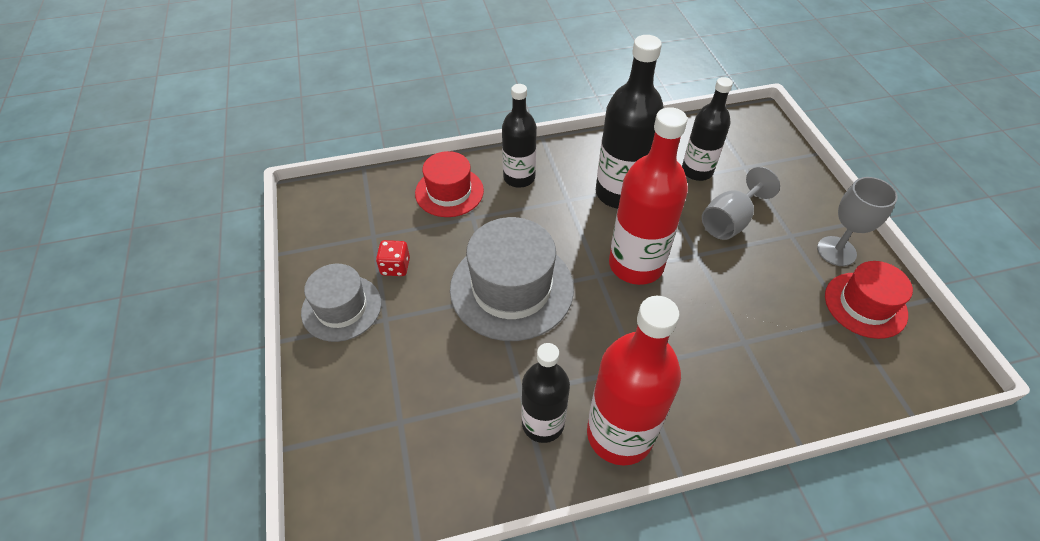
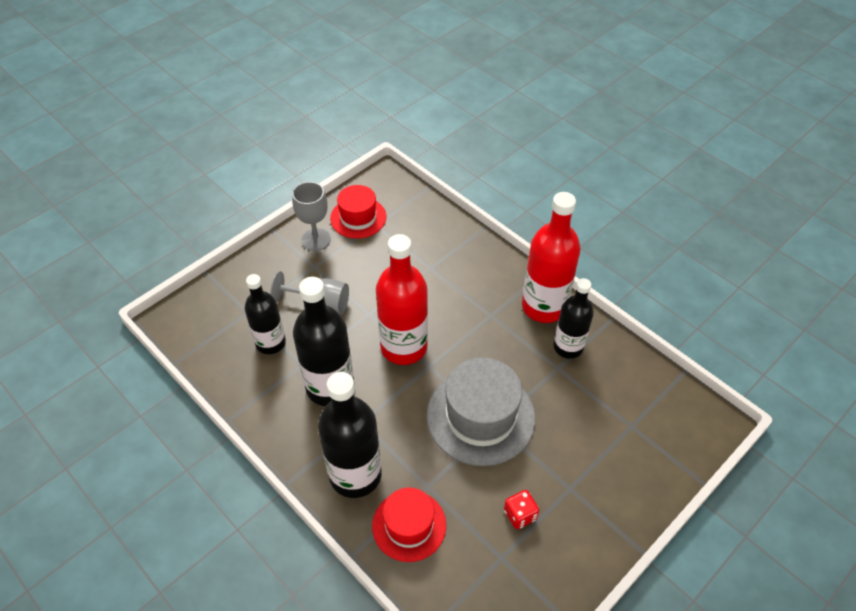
camera: 120 degrees left, 0 degrees up
grey hat [301,264,381,342] -> none
black bottle [502,84,537,188] -> black bottle [318,372,382,498], size x1.54

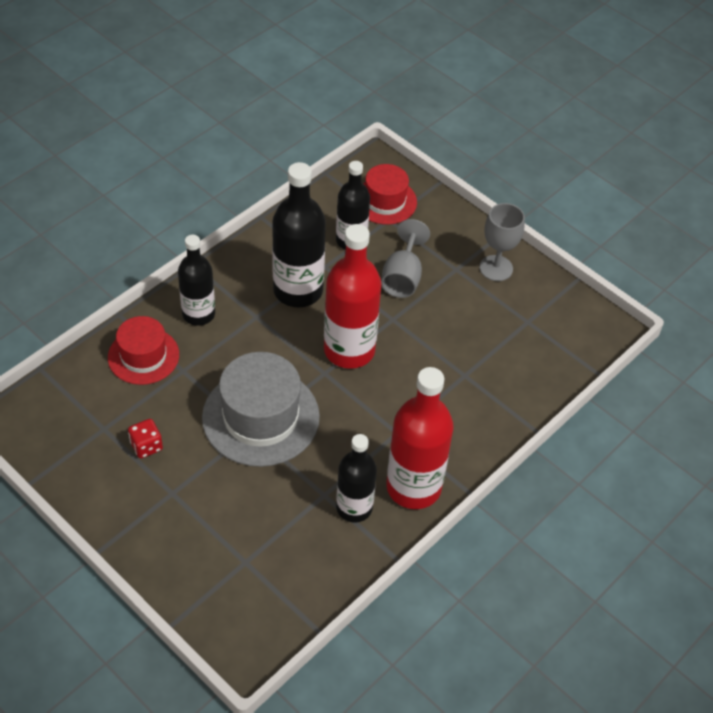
camera: 85 degrees right, 0 degrees up
black bottle [318,372,382,498] -> black bottle [178,235,215,326], size x0.65
red hat [330,185,386,239] -> red hat moved to [363,164,417,225]

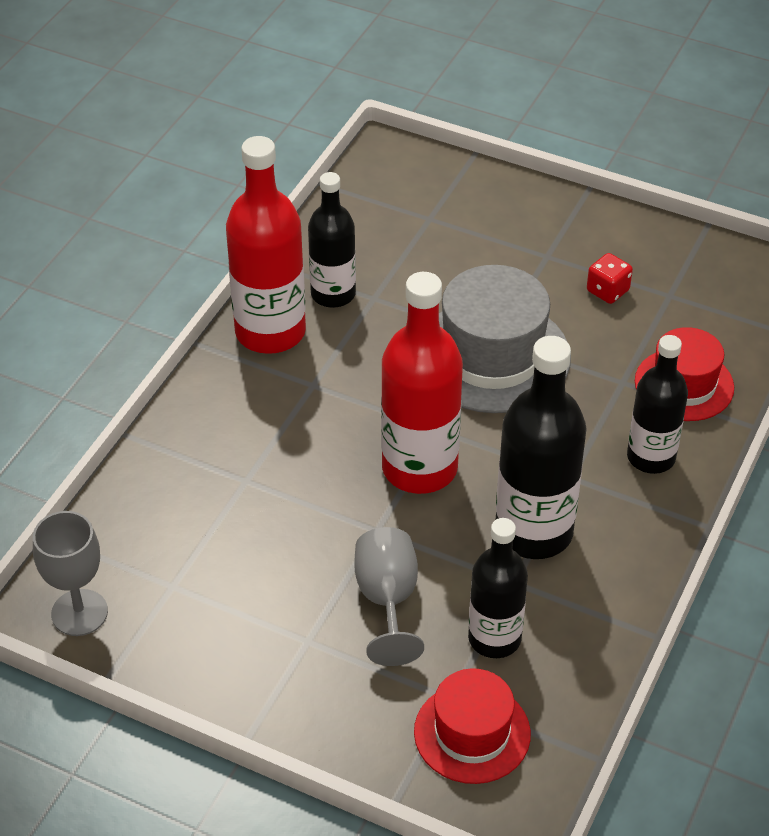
camera: 165 degrees right, 5 degrees down
grey goblet [479,203,525,281] -> grey goblet moved to [33,511,108,636]

